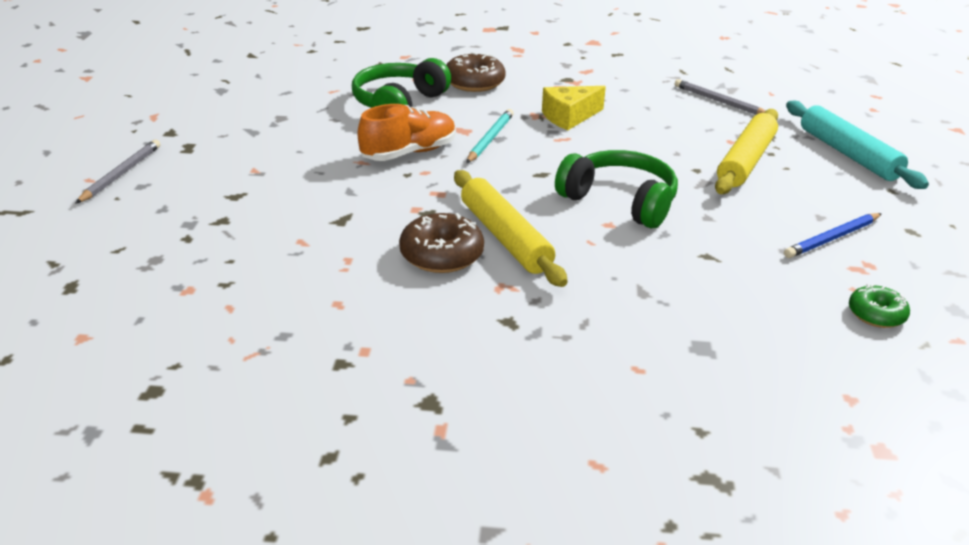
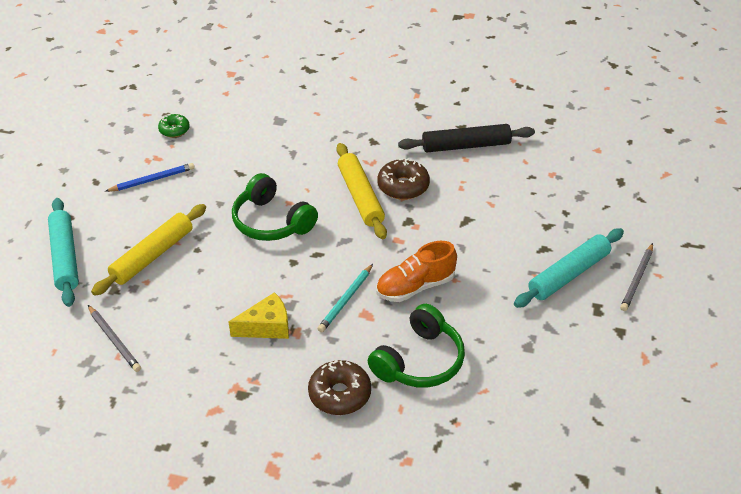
camera: 170 degrees left, 10 degrees up
none -> black rolling pin [398,124,535,152]
none -> turquoise rolling pin [514,228,624,308]

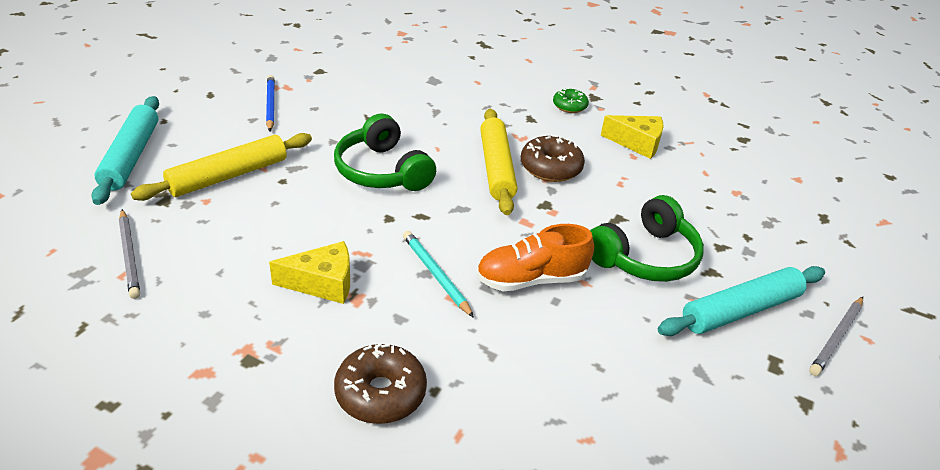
camera: 10 degrees right, 5 degrees down
blue pencil [105,163,195,192] -> blue pencil turned 90 degrees counterclockwise [266,75,275,131]
green donut [158,114,190,138] -> green donut moved to [553,88,589,113]
turquoise pencil [317,264,373,332] -> turquoise pencil turned 105 degrees clockwise [403,231,474,318]
green headphones [368,304,465,388] -> green headphones moved to [590,195,704,282]
black rolling pin [398,124,535,152] -> yellow cheese [601,115,664,159]

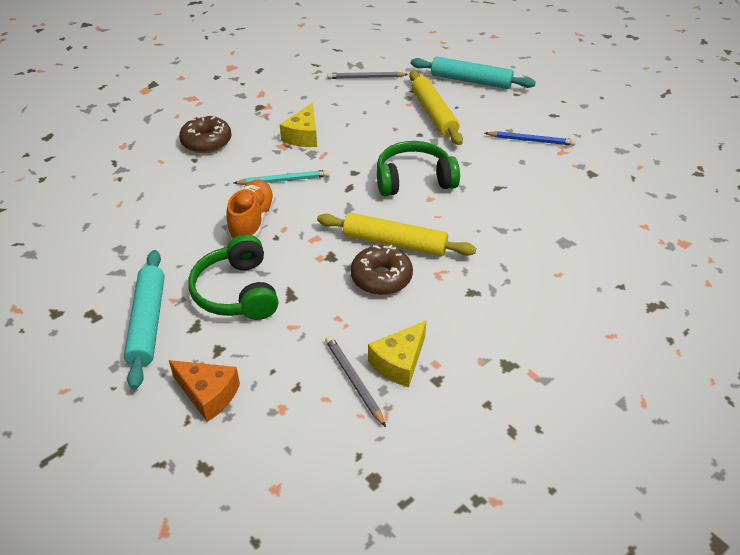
camera: 115 degrees right, 5 degrees up
green donut [553,88,589,113] -> none
grey pencil [809,297,863,376] -> grey pencil moved to [325,336,386,427]
none -> orange cheese [169,360,240,422]

